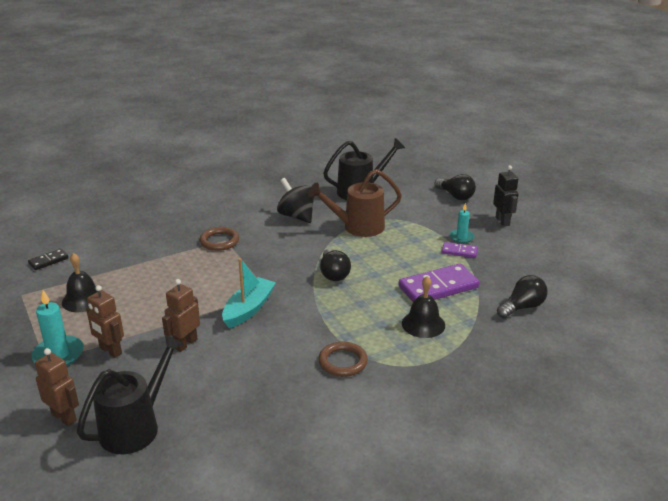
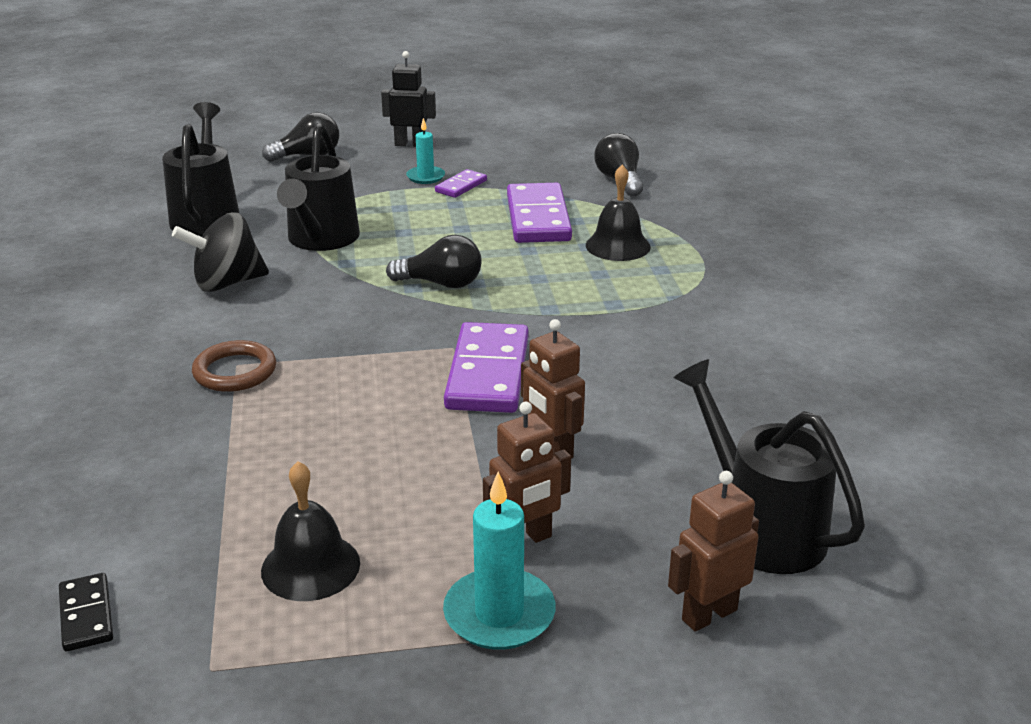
camera: 70 degrees left, 0 degrees up
turquoise boat [222,258,276,328] -> purple domino [444,322,529,413]
brown watering can [308,169,402,237] -> black watering can [277,123,360,251]
brown ring [318,342,368,377] -> none

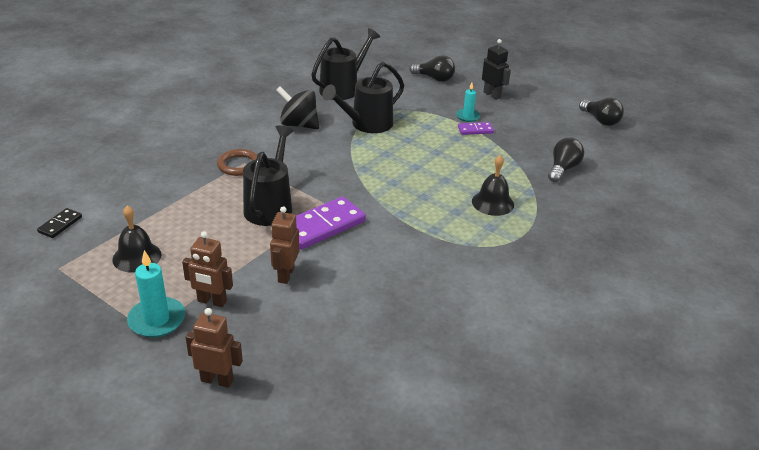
camera: 45 degrees right, 5 degrees up
black light bulb [386,235,482,288] -> black light bulb moved to [579,98,624,126]
purple domino [507,183,572,243] -> none
black watering can [673,359,865,574] -> black watering can moved to [243,125,294,226]

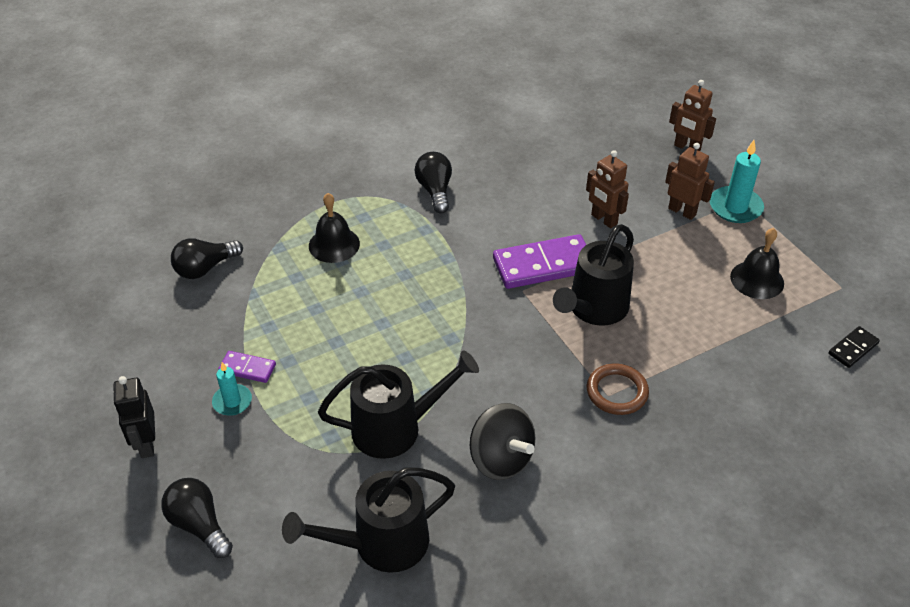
camera: 155 degrees left, 10 degrees up
brown robot [270,206,299,284] -> brown robot turned 105 degrees clockwise [586,150,629,228]
black light bulb [579,98,624,126] -> black light bulb moved to [415,152,452,214]

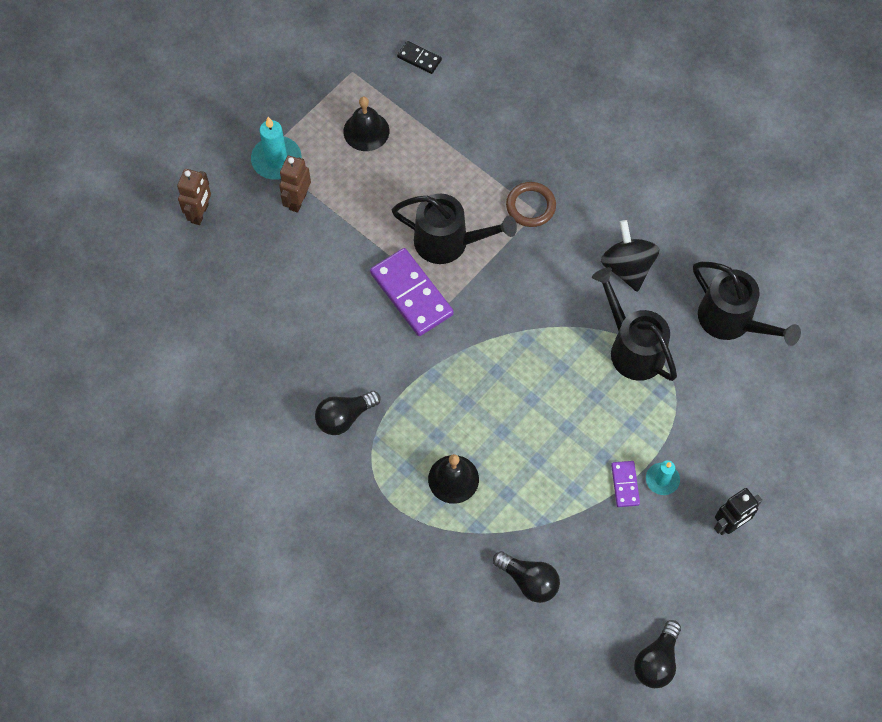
camera: 110 degrees left, 20 degrees up
black light bulb [161,478,233,558] -> black light bulb moved to [634,620,681,688]
black spinning top [470,403,536,480] -> black spinning top turned 45 degrees counterclockwise [601,220,660,292]
brown robot [586,150,629,228] -> none

